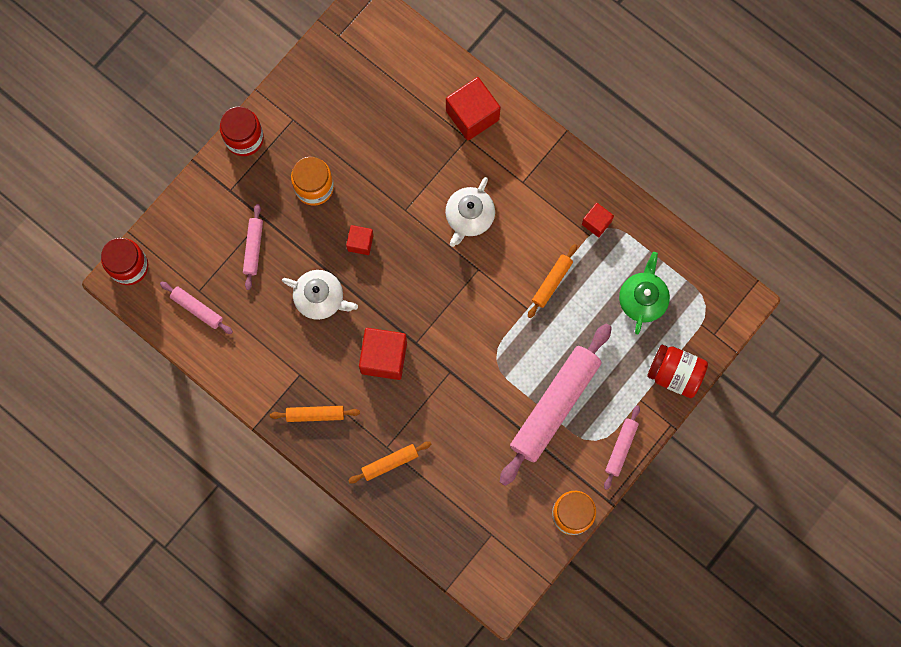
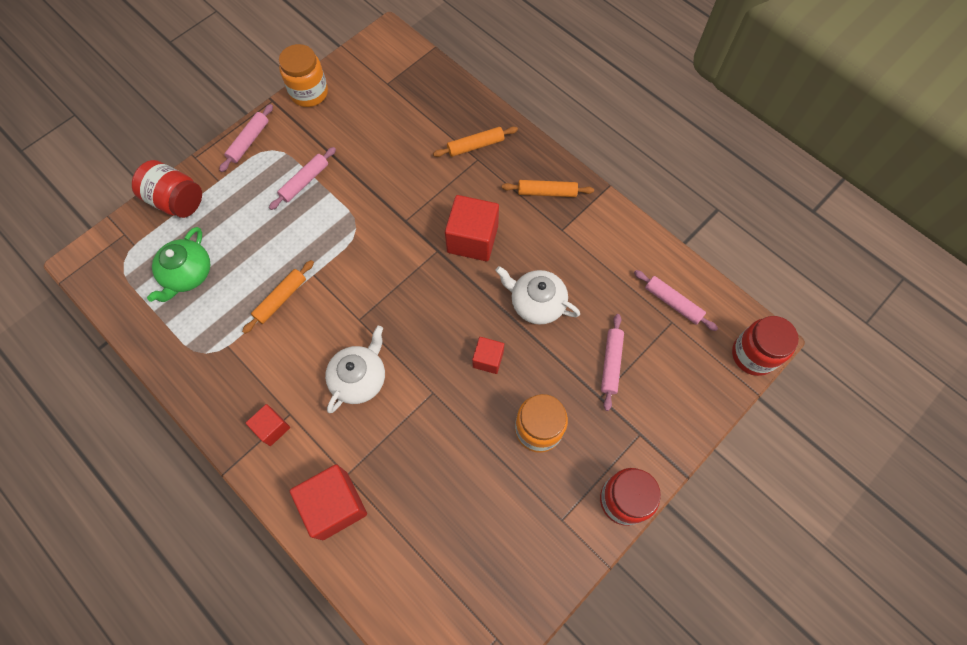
camera: 175 degrees left, 10 degrees down
pink rolling pin [500,323,612,486] -> pink rolling pin [269,147,336,210], size x0.47
red cube [582,203,614,237] -> red cube moved to [246,404,290,446]

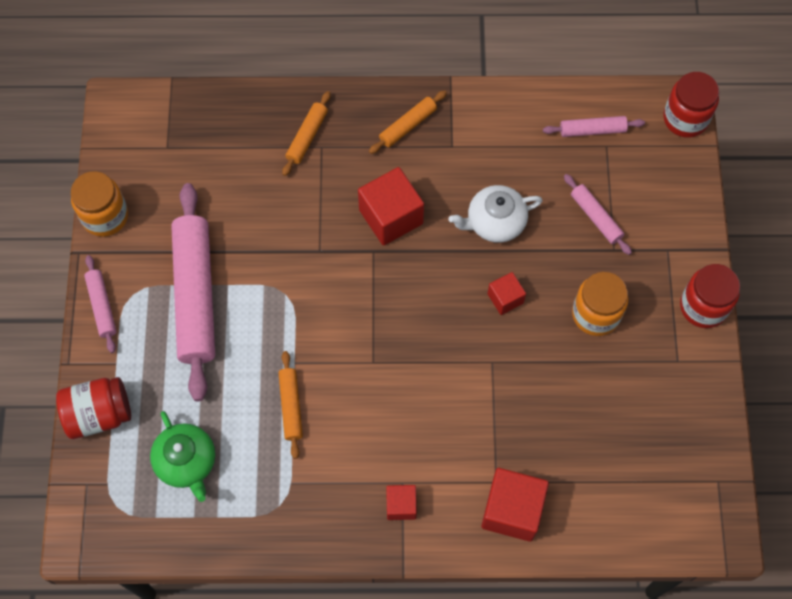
camera: 45 degrees left, 0 degrees up
pink rolling pin [269,147,336,210] -> pink rolling pin [171,183,215,401], size x2.14
white teapot [325,326,385,413] -> none

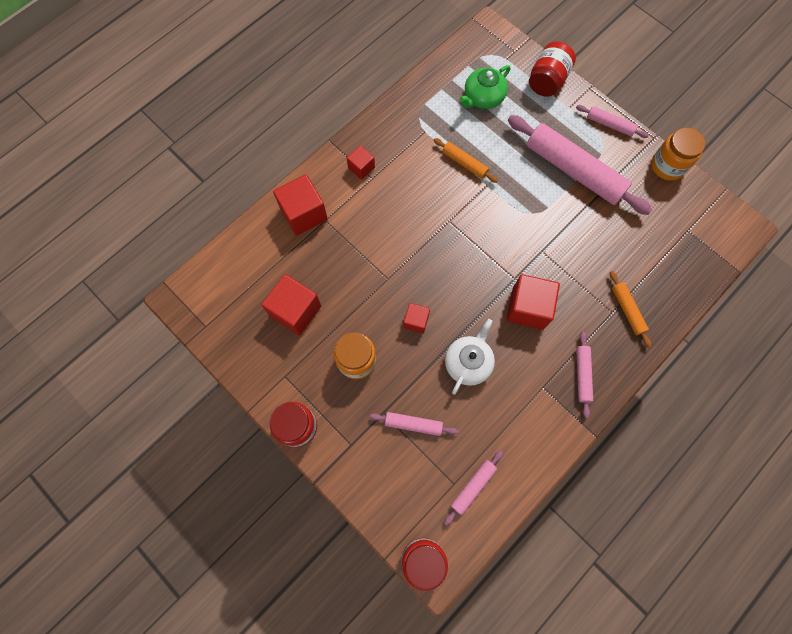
camera: 135 degrees right, 5 degrees up
green teapot [150,411,215,502] -> green teapot turned 60 degrees counterclockwise [459,65,510,109]
orange rolling pin [369,90,447,154] -> pink rolling pin [576,332,593,418]
none -> red cube [262,274,321,336]

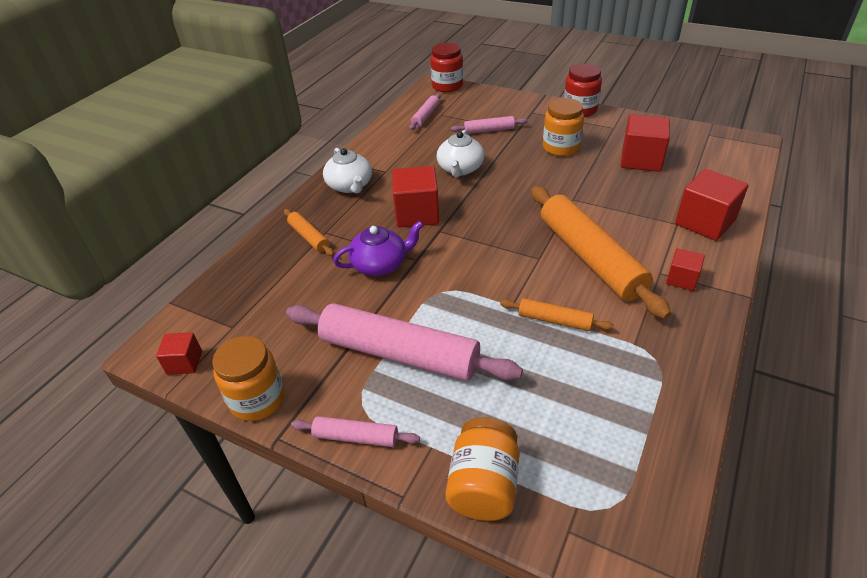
camera: 165 degrees right, 30 degrees down
red cube [403,303,430,334] -> red cube moved to [156,332,202,375]
green teapot [459,65,510,109] -> none
red jar [529,41,576,97] -> orange jar [445,417,520,521]
pink rolling pin [576,332,593,418] -> white teapot [323,148,372,193]
none -> purple teapot [333,221,424,276]
none -> orange rolling pin [531,186,671,319]

